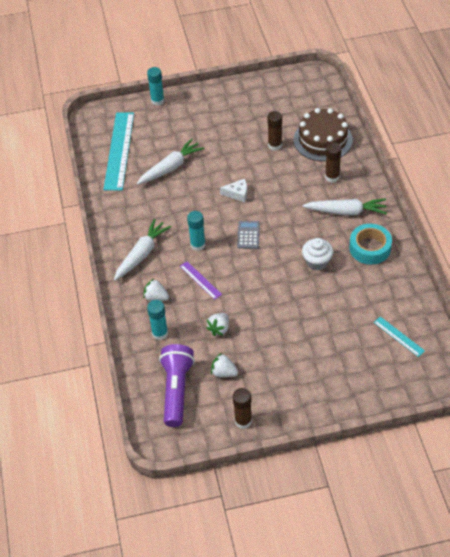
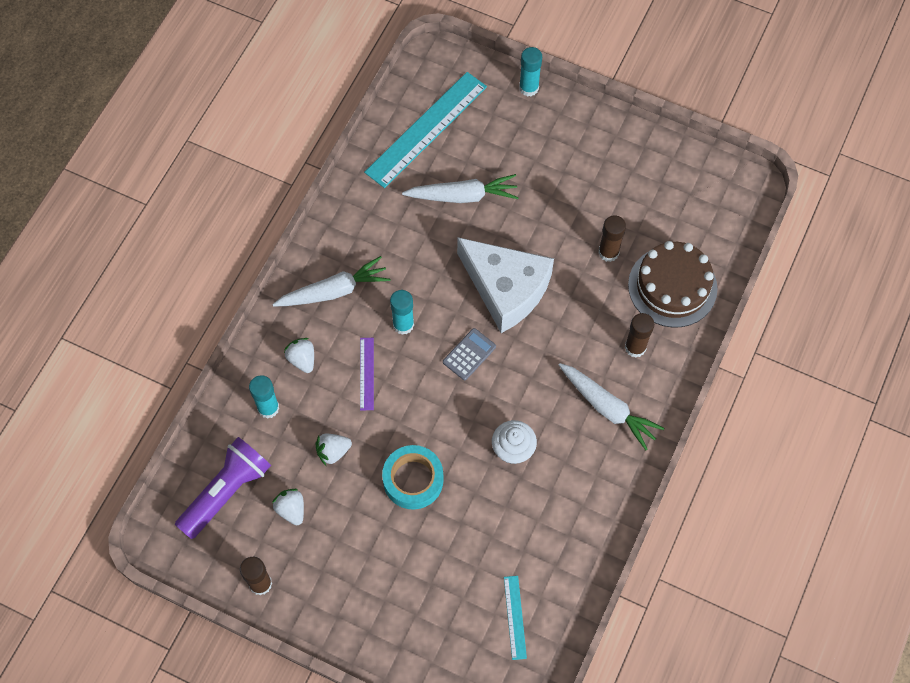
camera: 35 degrees right, 15 degrees up
white cheese [220,179,247,202] -> white cheese [457,237,554,333], size x2.49
turquoise tape [349,224,392,265] -> turquoise tape moved to [382,445,443,509]

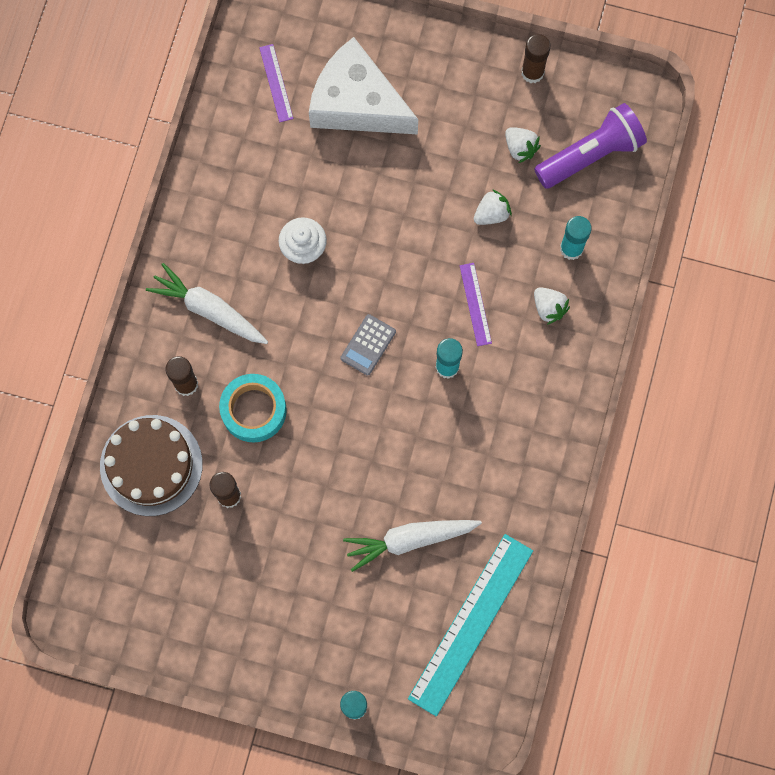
camera: 170 degrees right, 10 degrees up
purple flashlight [175,437,271,539] -> purple flashlight turned 150 degrees counterclockwise [534,103,647,189]
white carrot [272,256,390,307] -> none
turquoise tape [382,445,443,509] -> turquoise tape moved to [219,374,287,443]
white cheese [457,237,554,333] -> white cheese moved to [309,37,418,134]
turquoise ruler [504,576,527,660] -> purple ruler [259,44,293,122]

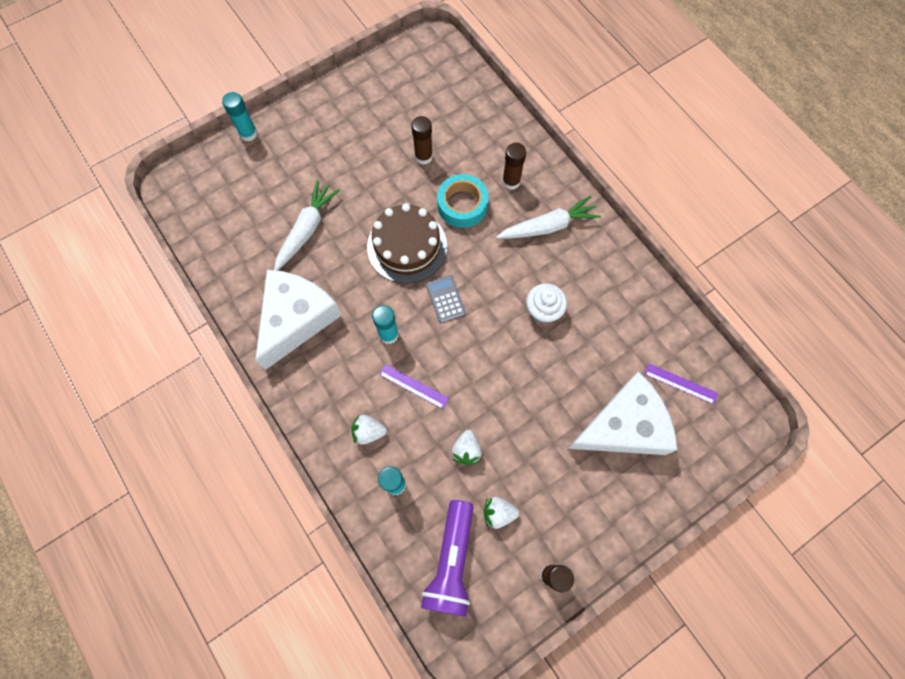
camera: 130 degrees right, 5 degrees down
brown cake [100,415,203,516] -> brown cake moved to [367,203,447,284]
turquoise ruler [408,534,533,717] -> none
none -> white cheese [255,270,342,370]

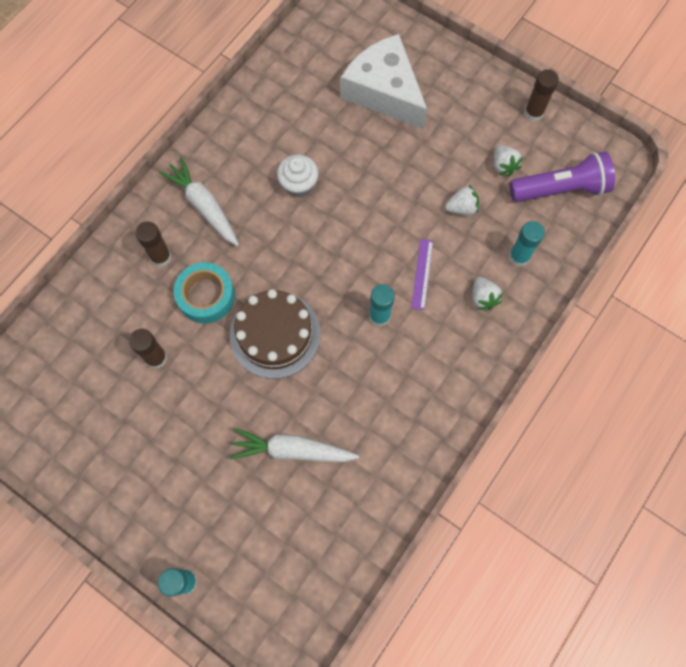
camera: 110 degrees left, 0 degrees up
white cheese [255,270,342,370] -> none
grey calculator [426,275,466,323] -> none
purple ruler [644,363,718,404] -> none

